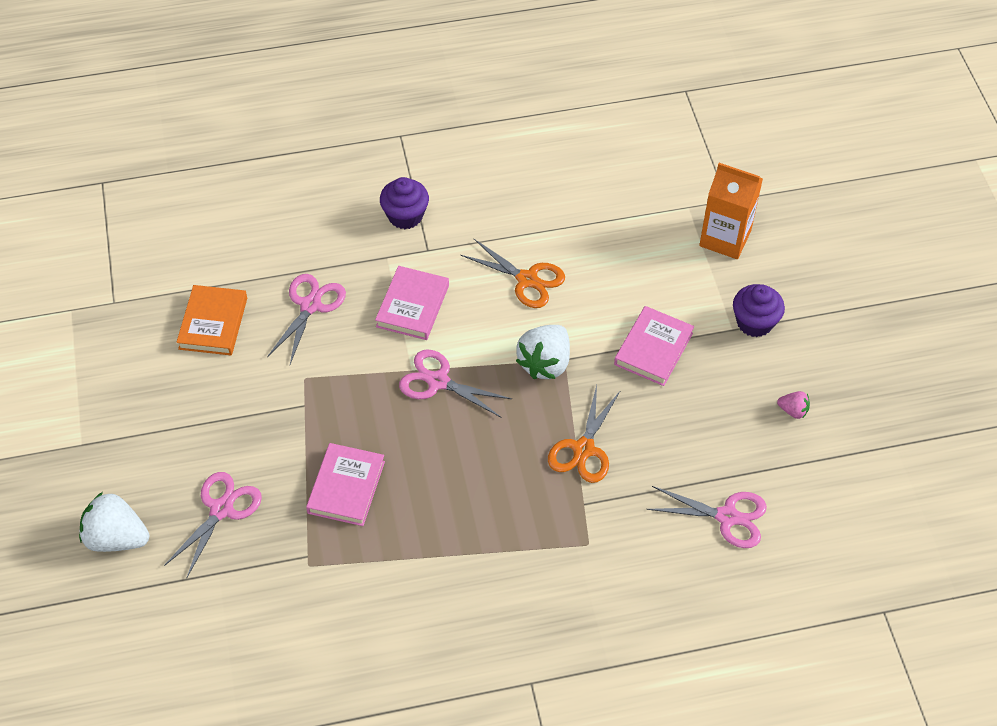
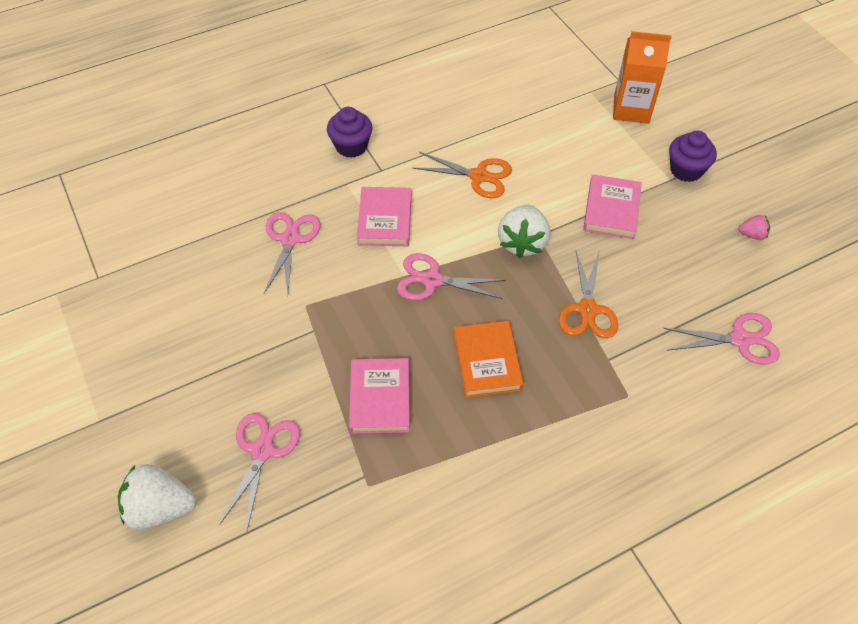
camera: 15 degrees left, 0 degrees up
orange book [176,285,247,355] -> orange book moved to [454,321,524,398]

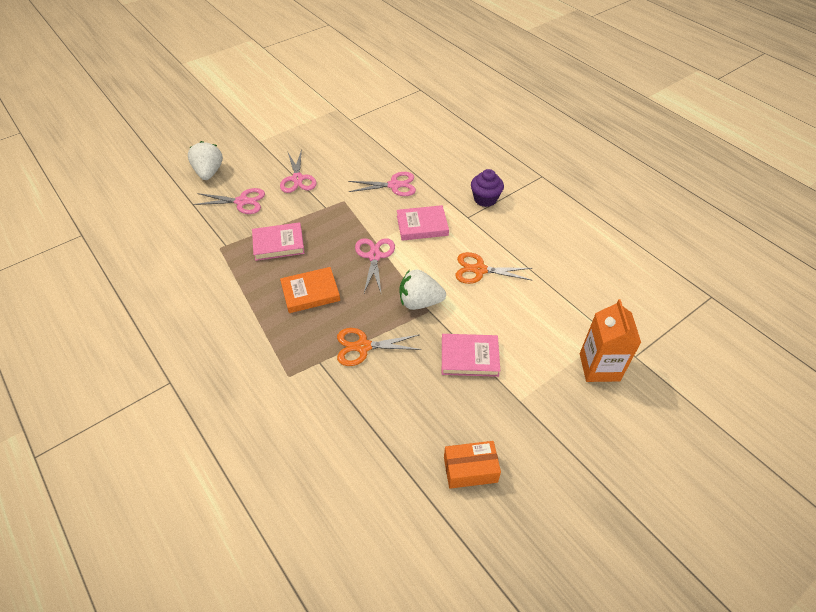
camera: 80 degrees right, 5 degrees down
orange scissors [413,152,512,198] -> orange scissors turned 90 degrees clockwise [455,252,533,284]
pink scissors [663,313,780,365] -> pink scissors moved to [280,149,317,193]
purple cupcake [669,131,717,182] -> none
pink strawberry [738,215,770,240] -> orange box [444,441,501,489]

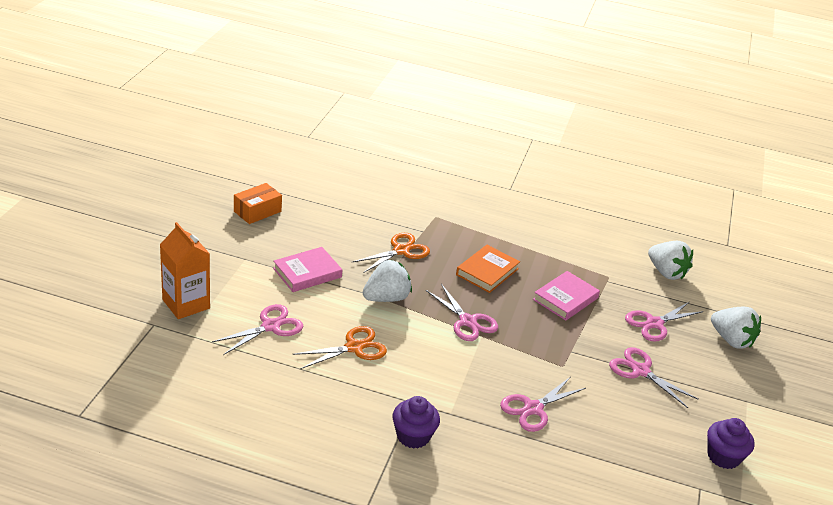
camera: 140 degrees right, 15 degrees down
pink book [397,205,449,241] -> none
none -> pink scissors [212,304,303,355]
none -> white strawberry [648,241,693,280]
none -> purple cupcake [707,418,755,469]

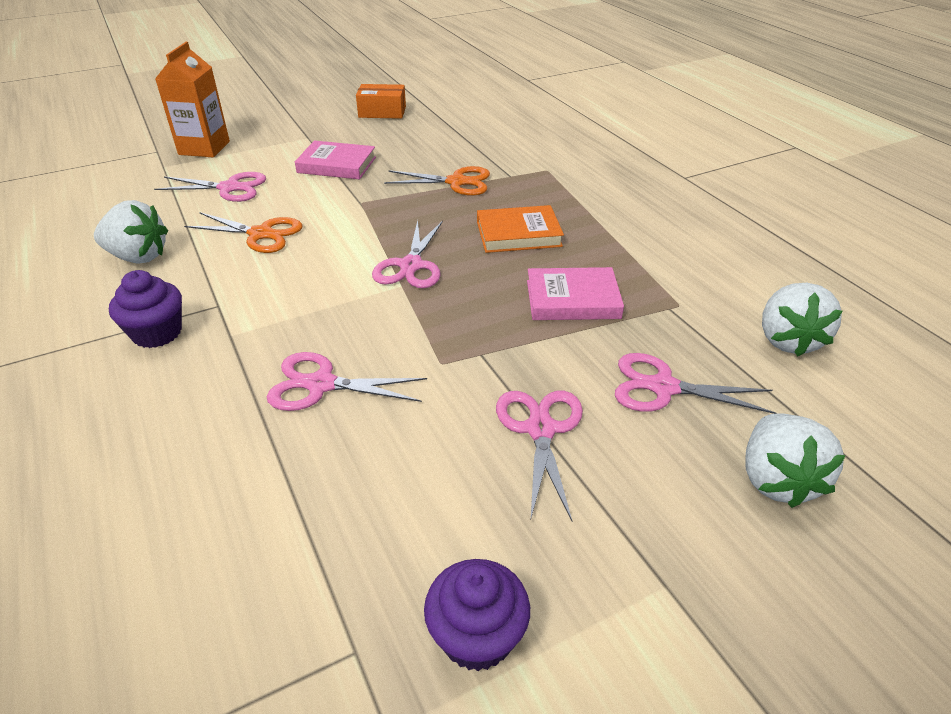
camera: 50 degrees right, 5 degrees up
white strawberry [363,260,412,302] -> white strawberry moved to [94,200,168,264]

